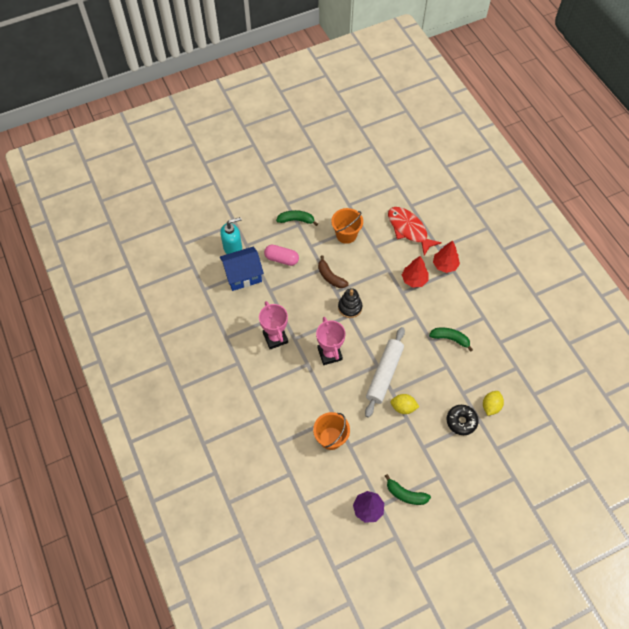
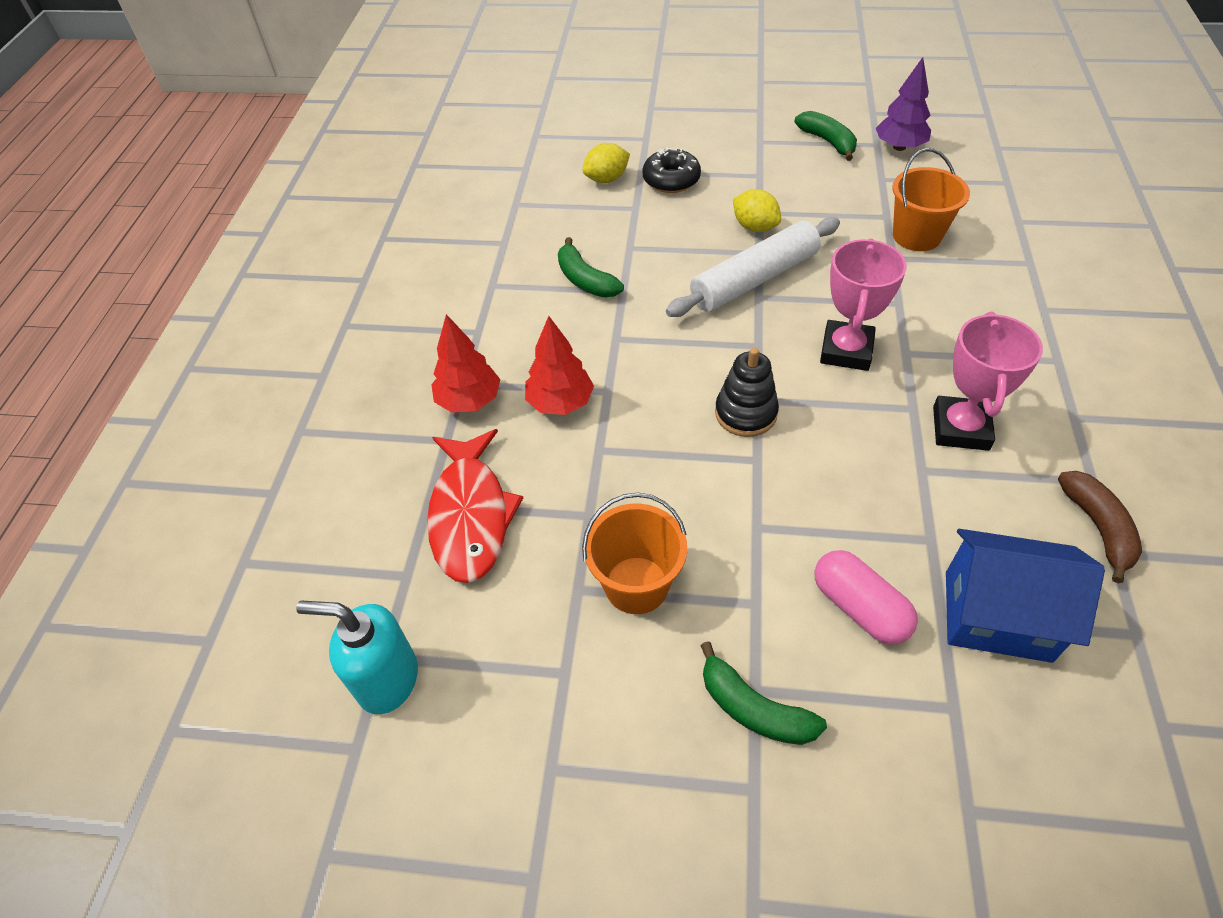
camera: 145 degrees left, 10 degrees down
turquoise soap dispenser [220,217,242,254] -> turquoise soap dispenser moved to [296,601,418,714]
brown banana [318,255,349,288] -> brown banana moved to [1058,471,1142,584]

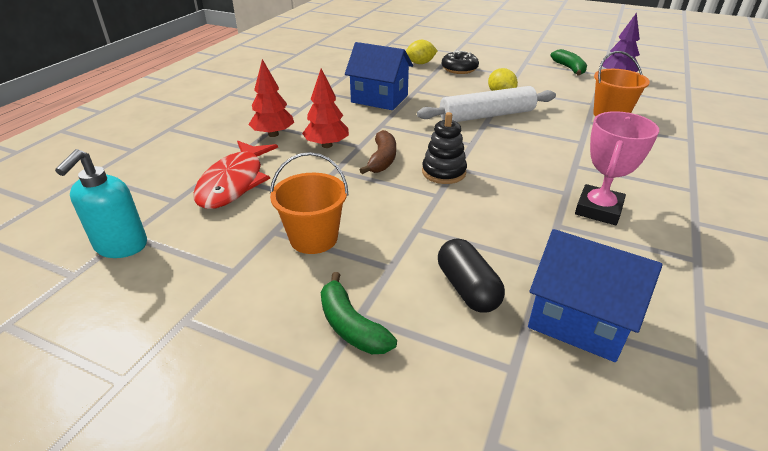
camera: 15 degrees right, 15 degrees down
turquoise soap dispenser [296,601,418,714] -> turquoise soap dispenser turned 105 degrees counterclockwise [55,149,147,258]
green banana [558,237,624,298] -> blue house [345,42,413,110]
pink capsule [814,550,918,645] -> black capsule [438,238,505,313]
pink trophy [820,238,907,371] -> none
brown banana [1058,471,1142,584] -> brown banana moved to [360,130,396,174]

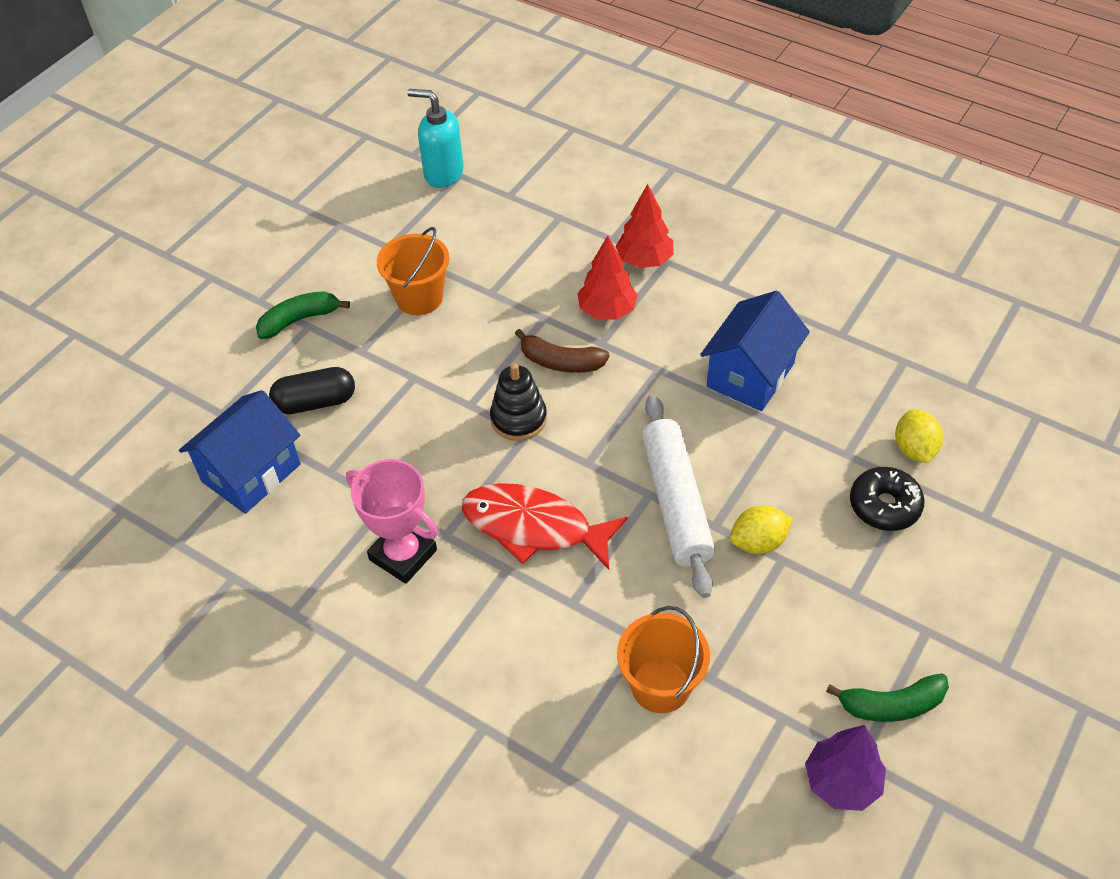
camera: 100 degrees right, 15 degrees up
red fish [194,141,278,209] -> red fish moved to [462,483,628,570]

